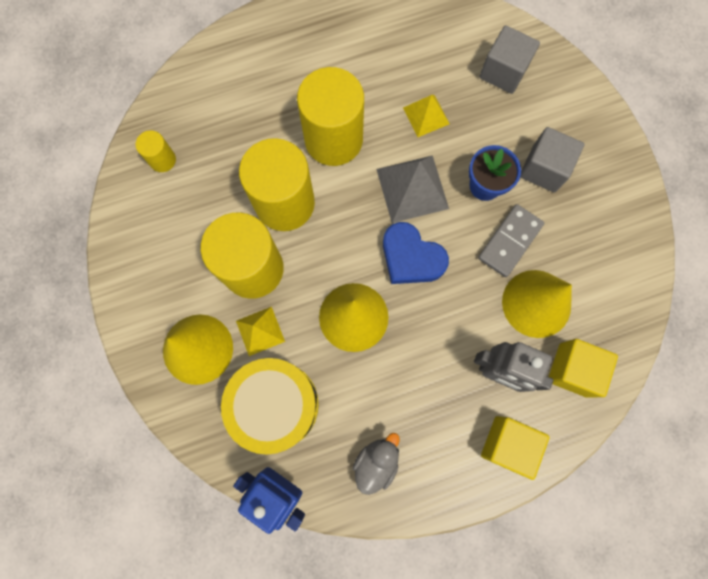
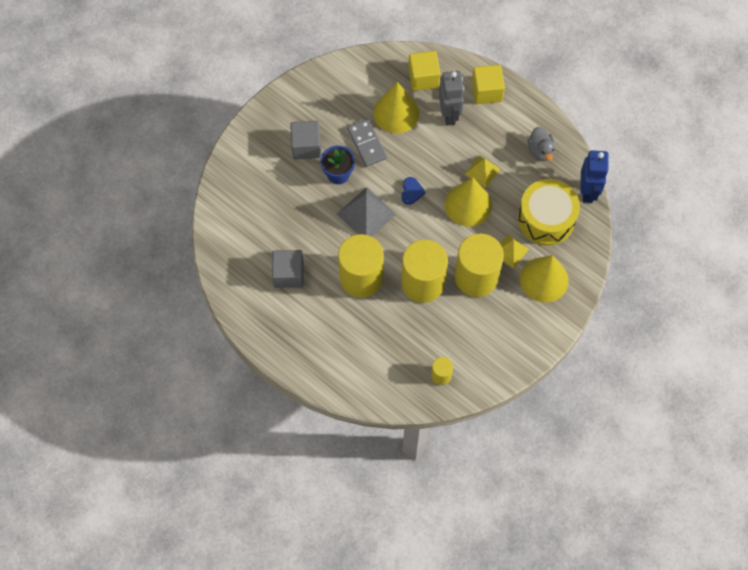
camera: 120 degrees left, 10 degrees down
grey duck [353,433,400,495] -> grey duck turned 105 degrees counterclockwise [528,127,555,161]
blue heart [383,222,449,284] -> blue heart [402,177,425,205], size x0.57
yellow pyramid [403,95,450,137] -> yellow pyramid moved to [465,156,500,188]
grey domino [478,204,544,277] -> grey domino turned 60 degrees clockwise [347,119,387,167]
grey cube [479,25,540,94] -> grey cube moved to [272,250,304,288]

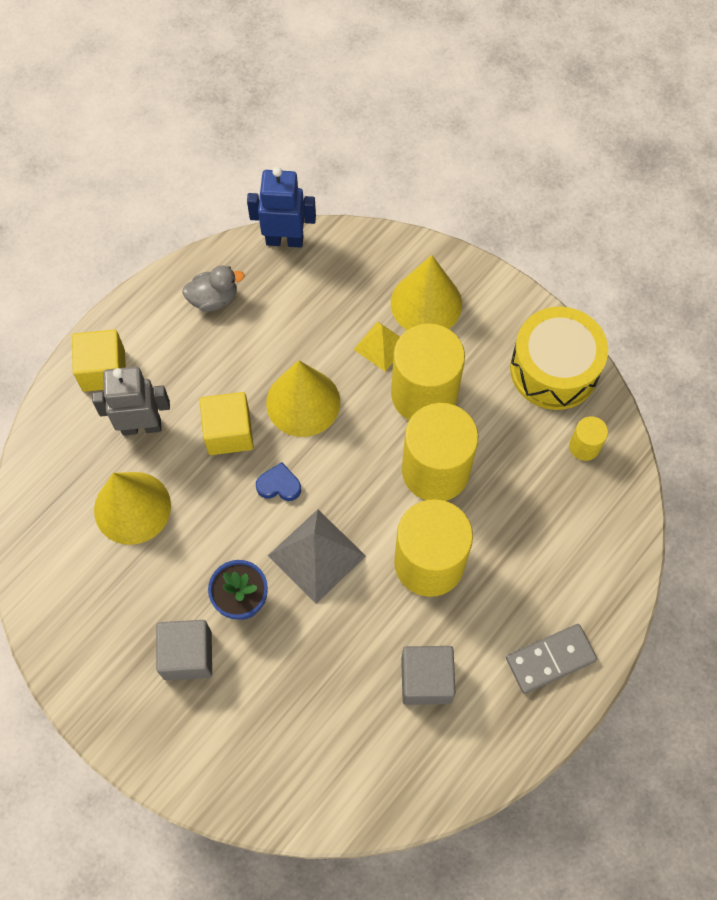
camera: 90 degrees left, 0 degrees up
grey domino [347,119,387,167] -> grey domino moved to [506,624,597,694]
yellow cube [408,51,441,91] -> yellow cube moved to [199,392,254,455]
yellow pyramid [465,156,500,188] -> none
yellow drum [518,179,580,246] -> yellow drum moved to [510,307,608,410]

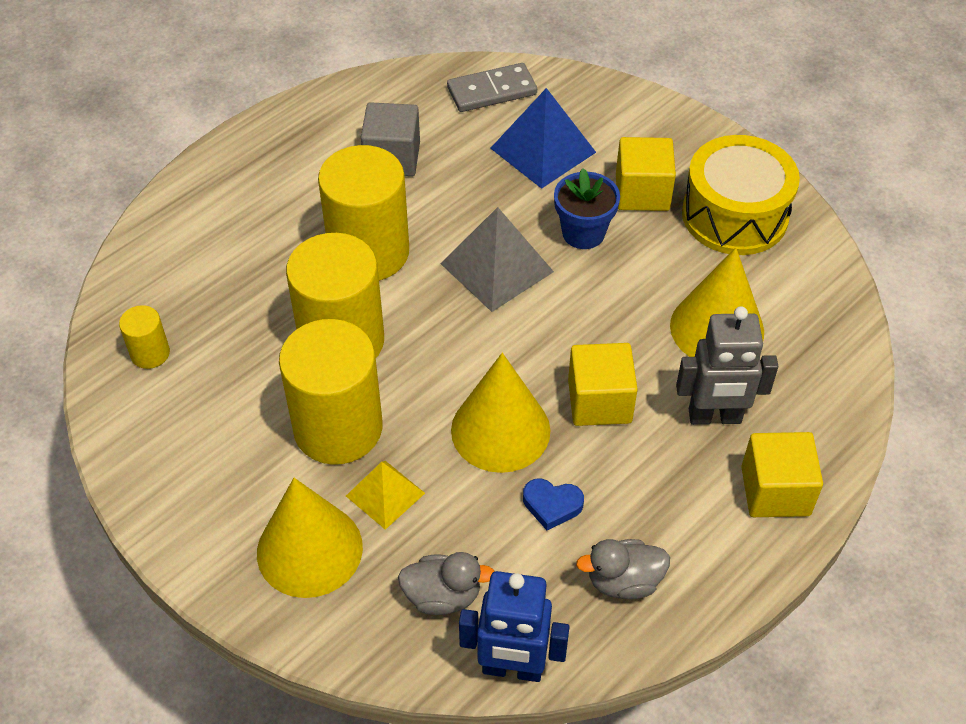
camera: 175 degrees left, 15 degrees down
grey cube [156,620,212,681] -> yellow cube [616,137,676,211]
blue heart [256,462,301,501] -> blue heart moved to [523,479,584,530]
grey domino [506,624,597,694] -> grey domino moved to [447,63,537,112]
yellow drum [510,307,608,410] -> yellow drum moved to [682,135,800,255]
none -> grey duck [398,552,495,615]
none -> blue pyramid [490,88,596,189]

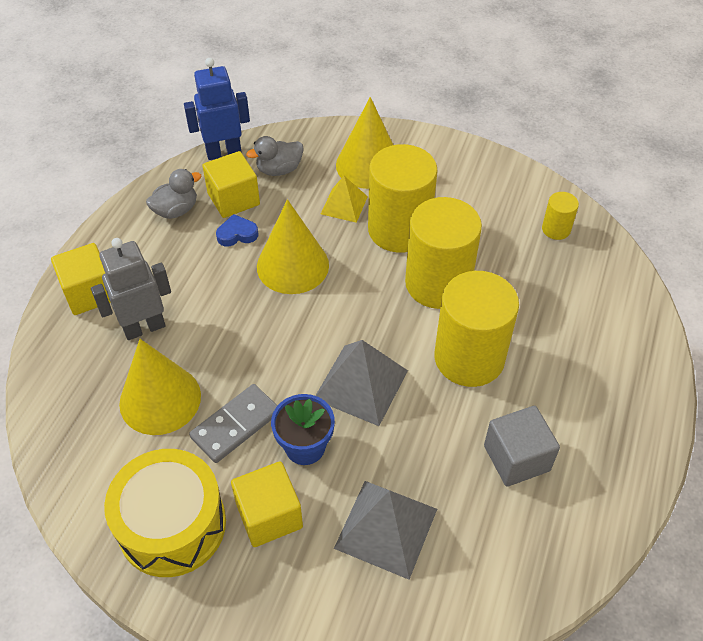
camera: 155 degrees right, 0 degrees up
grey domino [447,63,537,112] -> grey domino moved to [189,384,278,463]
blue pyramid [490,88,596,189] -> grey pyramid [334,481,437,580]
yellow cube [568,343,638,426] -> yellow cube moved to [202,151,260,218]

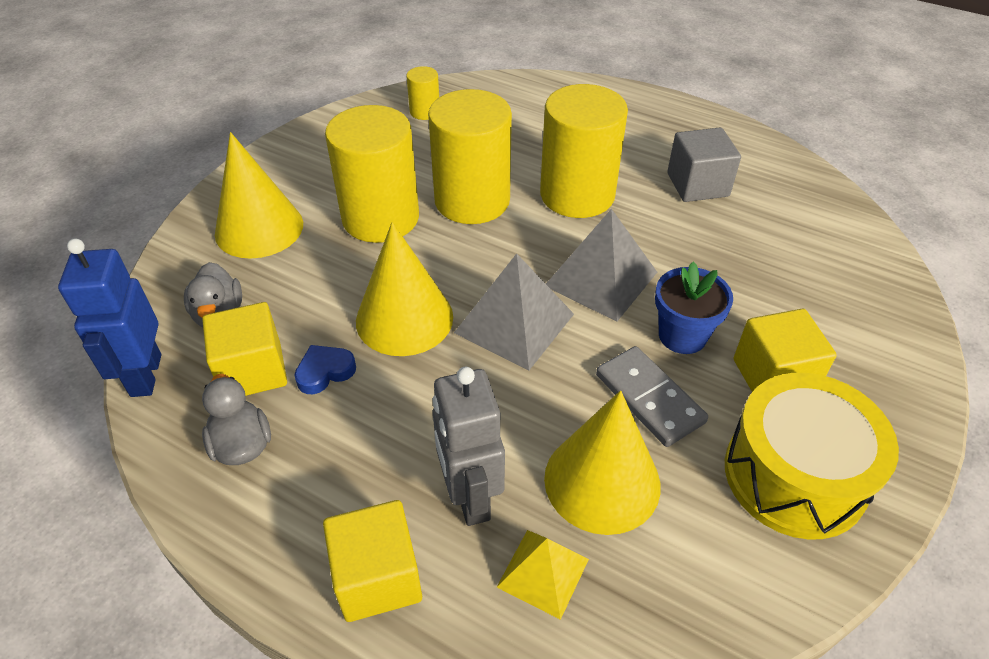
camera: 80 degrees left, 5 degrees down
blue heart [216,214,258,246] -> blue heart turned 60 degrees clockwise [294,345,356,394]
yellow pyramid [321,176,368,223] -> yellow pyramid moved to [497,530,589,620]
grey pyramid [334,481,437,580] -> grey pyramid moved to [454,253,574,370]

